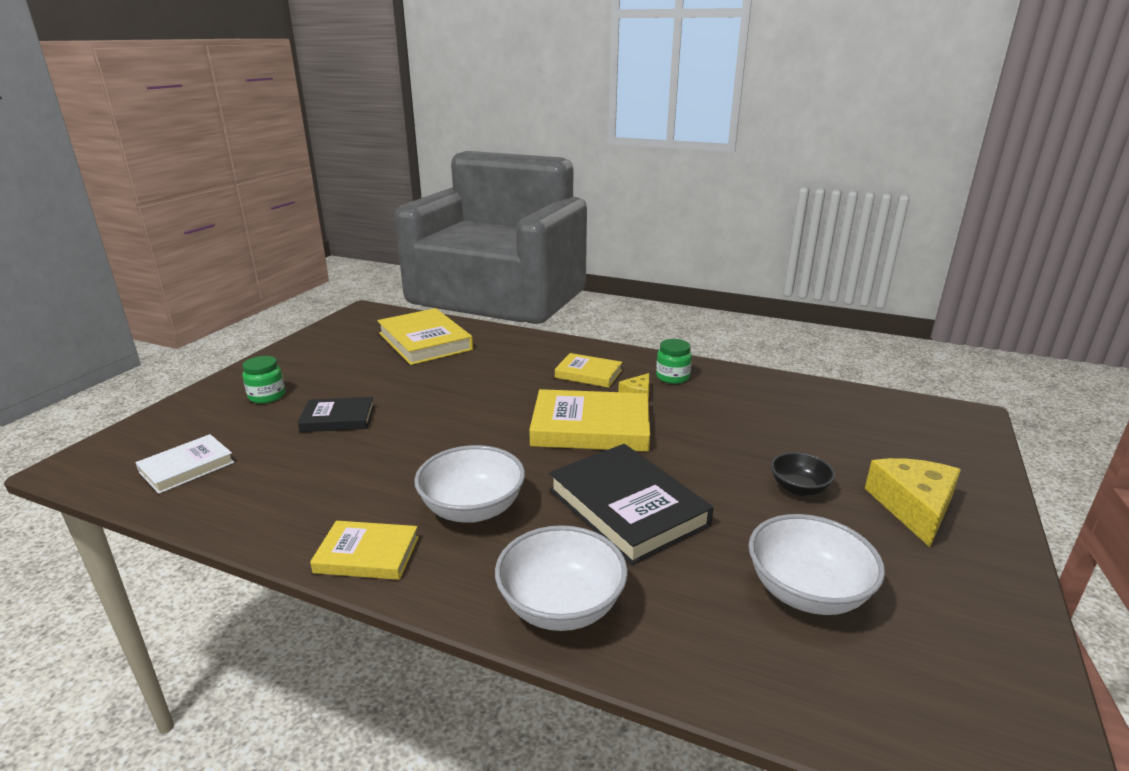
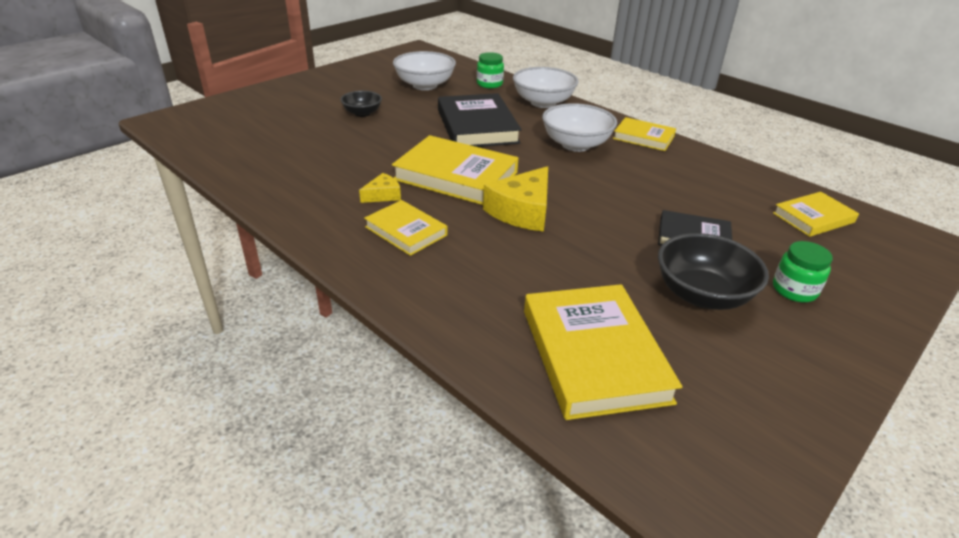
camera: 160 degrees left, 10 degrees up
white book [135,434,235,494] -> yellow book [773,192,859,237]
green jar [656,339,692,384] -> green jar moved to [477,52,504,88]
yellow cheese [865,458,961,547] -> yellow cheese moved to [483,166,548,232]
none -> black bowl [658,233,769,310]

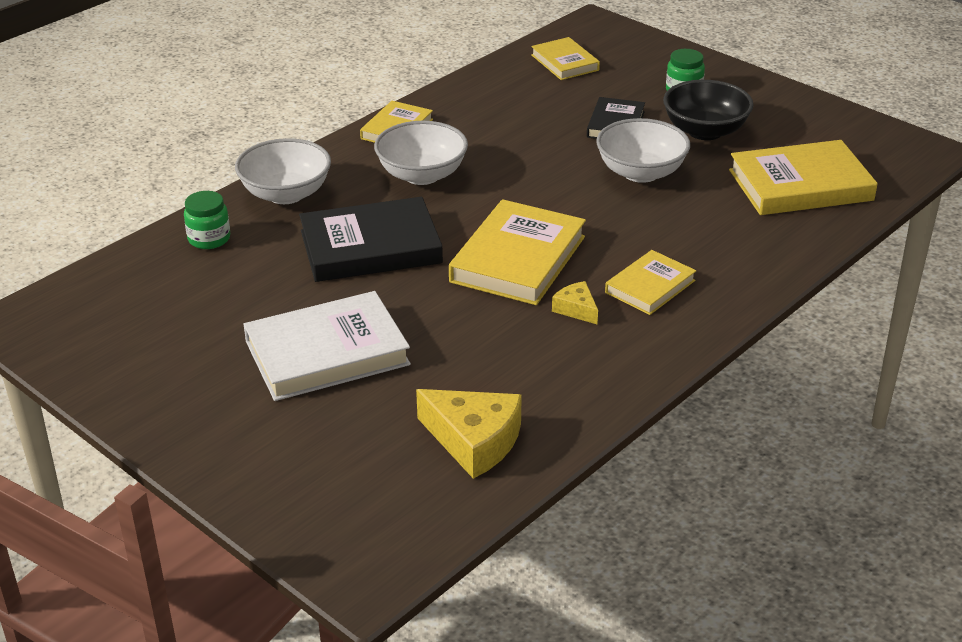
camera: 90 degrees left, 0 degrees up
black bowl [341,91,382,117] -> white book [244,291,411,401]
white bowl [393,51,456,90] -> white bowl moved to [596,118,690,183]
yellow cheese [483,166,548,232] -> yellow cheese moved to [416,389,522,479]

